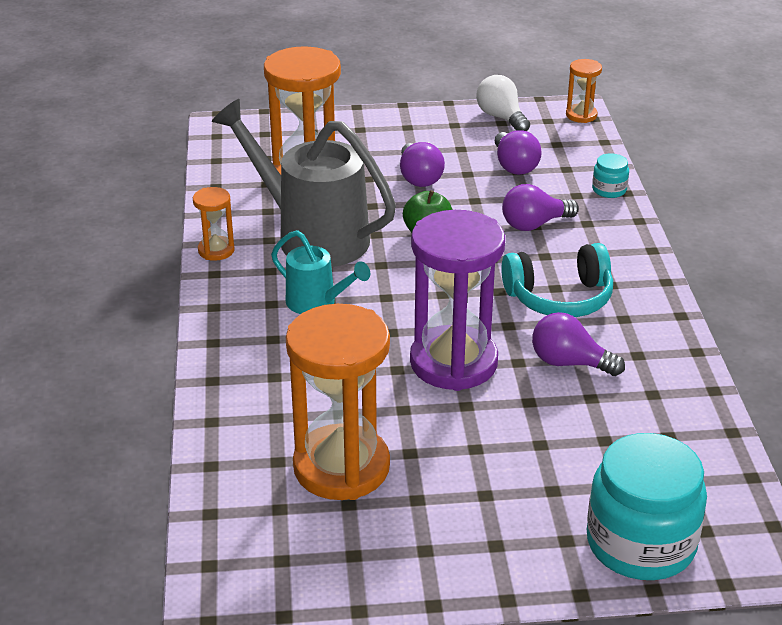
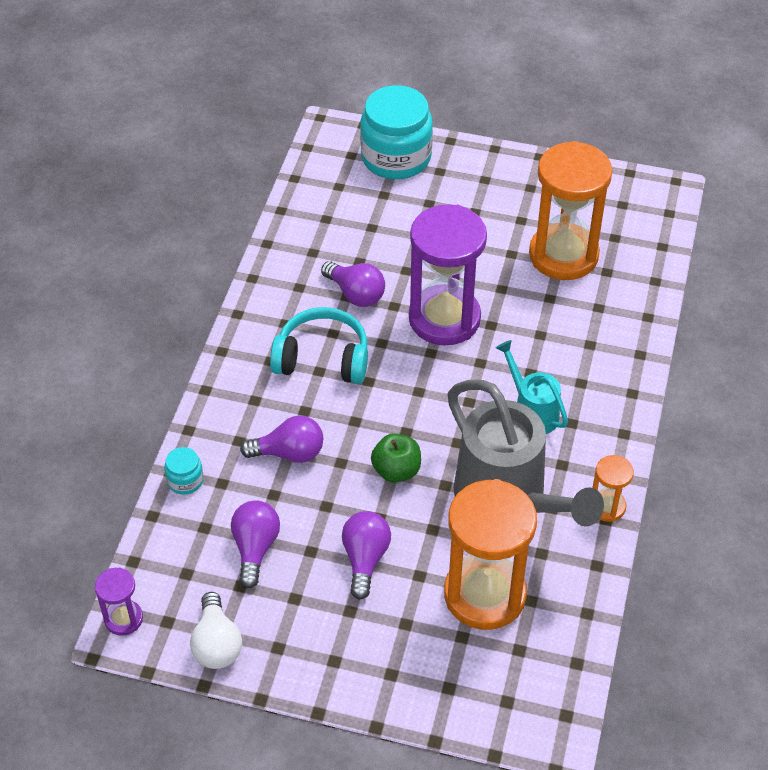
camera: 160 degrees left, 15 degrees up
orange hourglass [566,59,602,123] -> purple hourglass [95,567,143,636]

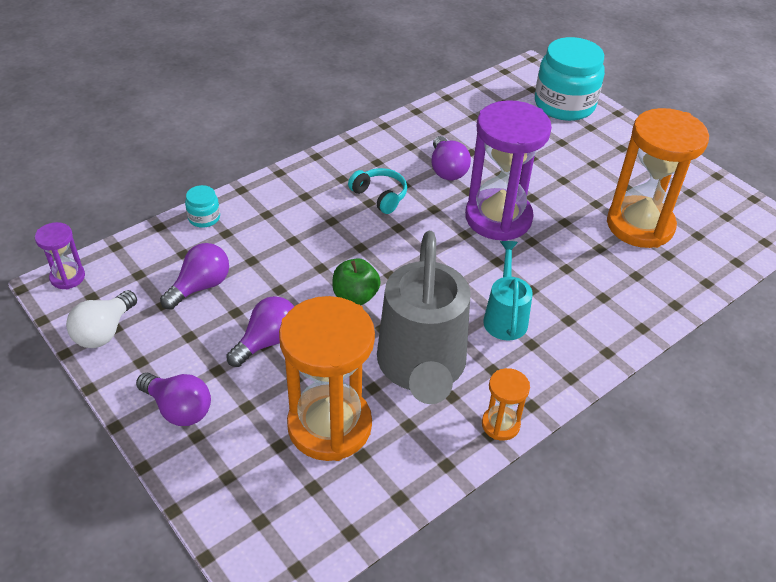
camera: 35 degrees right, 5 degrees down
purple light bulb [240,415,323,463] -> purple light bulb moved to [136,373,211,426]
turquoise headphones [270,307,368,384] -> turquoise headphones [348,168,407,214], size x0.64

